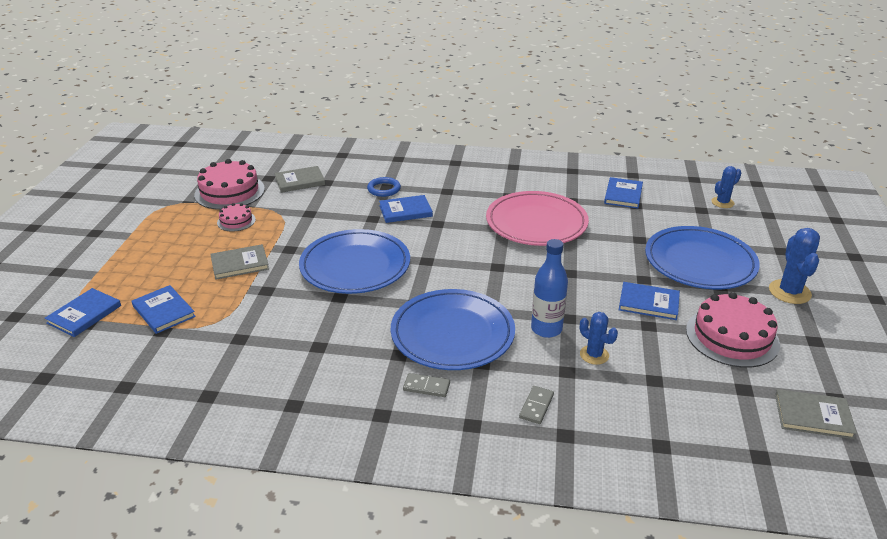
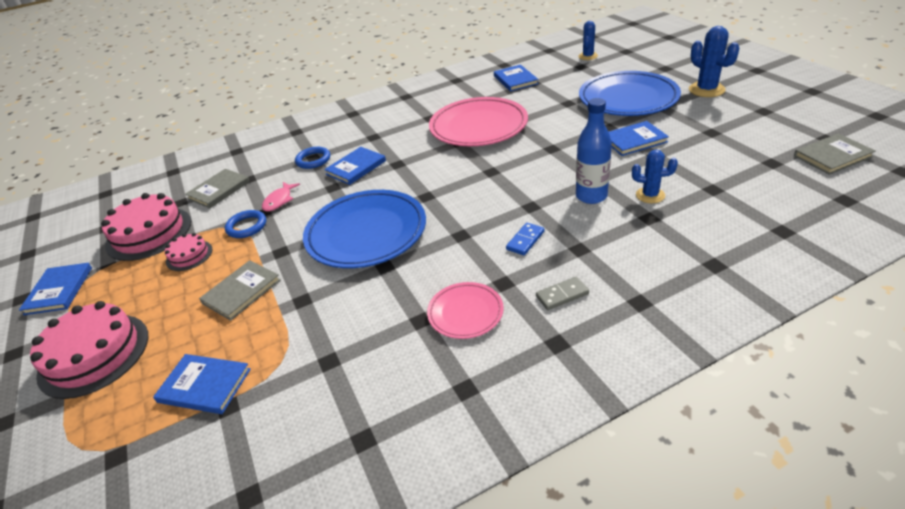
camera: 30 degrees left, 5 degrees up
blue book [45,288,121,337] -> blue book moved to [19,263,92,315]
blue plate [391,289,515,370] -> blue domino [506,223,545,255]
grey domino [519,386,554,424] -> none
pink cake [686,292,780,368] -> pink cake moved to [30,301,148,399]
none -> blue ring [225,210,266,238]
none -> pink fish [262,182,300,212]
none -> pink plate [427,282,504,339]

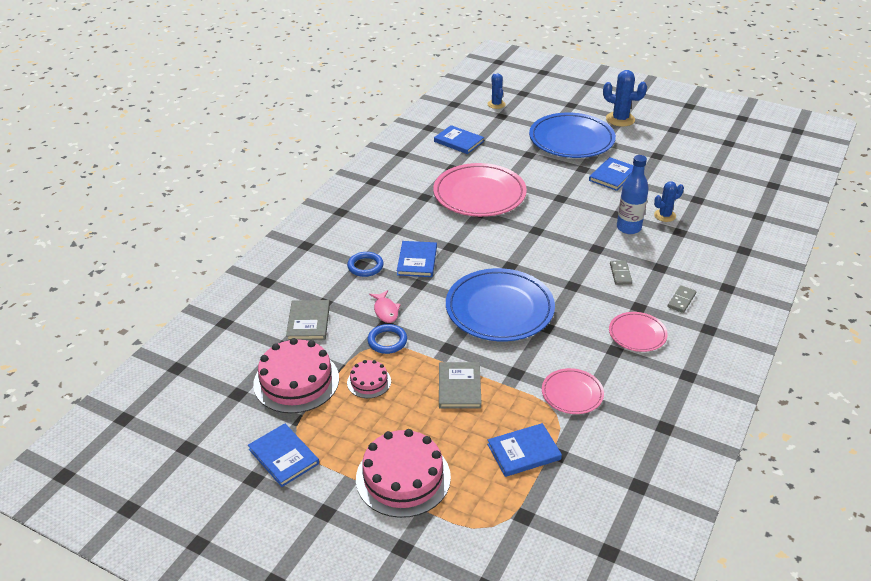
camera: 40 degrees left, 0 degrees up
blue domino [506,223,545,255] -> grey domino [610,260,632,285]
grey book [794,133,876,175] -> none
none -> pink plate [542,368,604,414]

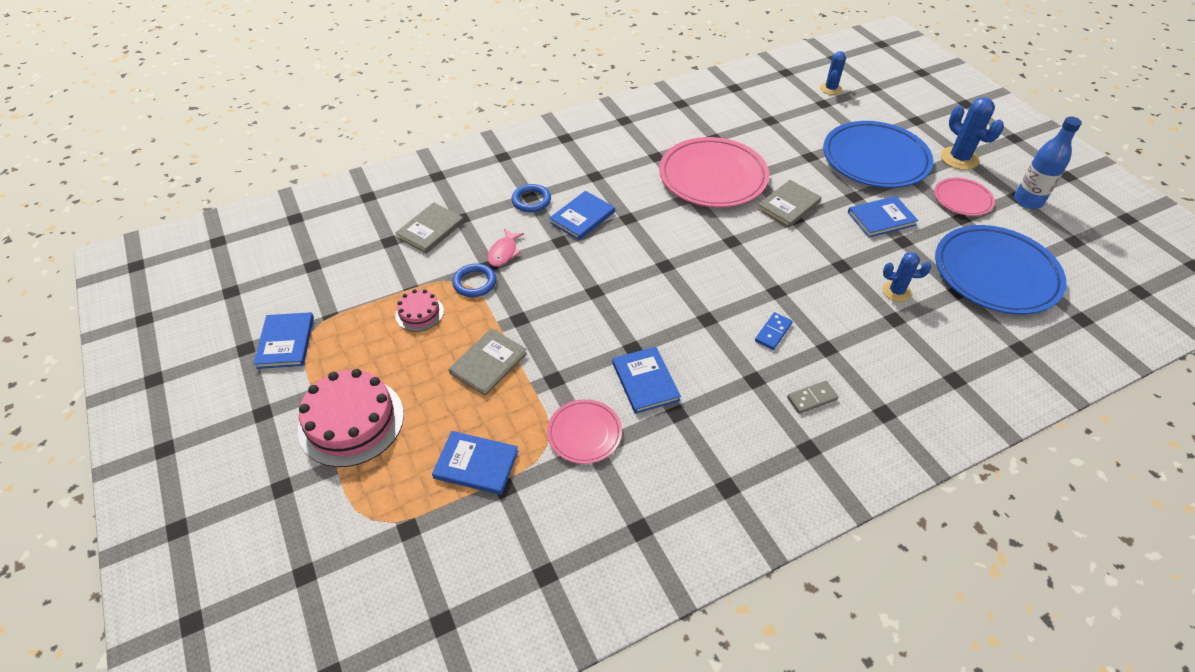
camera: 35 degrees right, 10 degrees up
pink cake [253,338,339,413] -> none
blue book [434,125,484,154] -> blue book moved to [612,347,681,414]
blue plate [446,268,555,341] -> blue plate moved to [935,225,1067,314]
pink plate [609,312,668,352] -> pink plate moved to [934,178,995,216]
grey domino [610,260,632,285] -> blue domino [755,312,793,350]
blue bottle [617,155,649,234] -> blue bottle moved to [1014,117,1082,209]
none -> grey book [757,180,822,228]

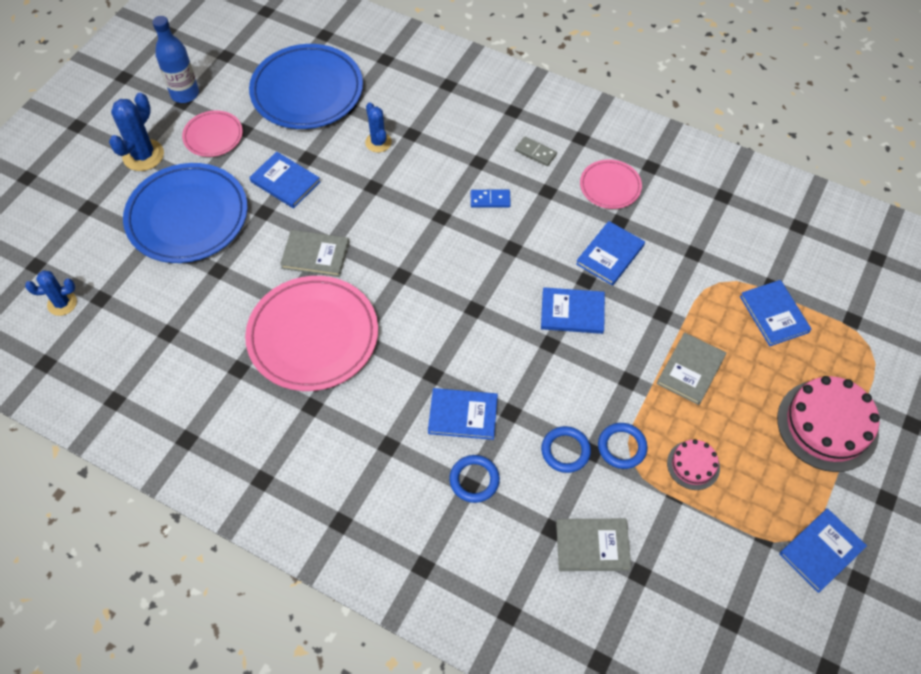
camera: 125 degrees left, 10 degrees up
grey book [449,328,527,396] -> grey book turned 60 degrees counterclockwise [657,332,726,405]
pink fish [488,229,524,267] -> blue ring [541,426,591,473]
pink plate [547,399,622,464] -> pink plate moved to [580,159,642,209]
none -> blue book [541,287,605,334]

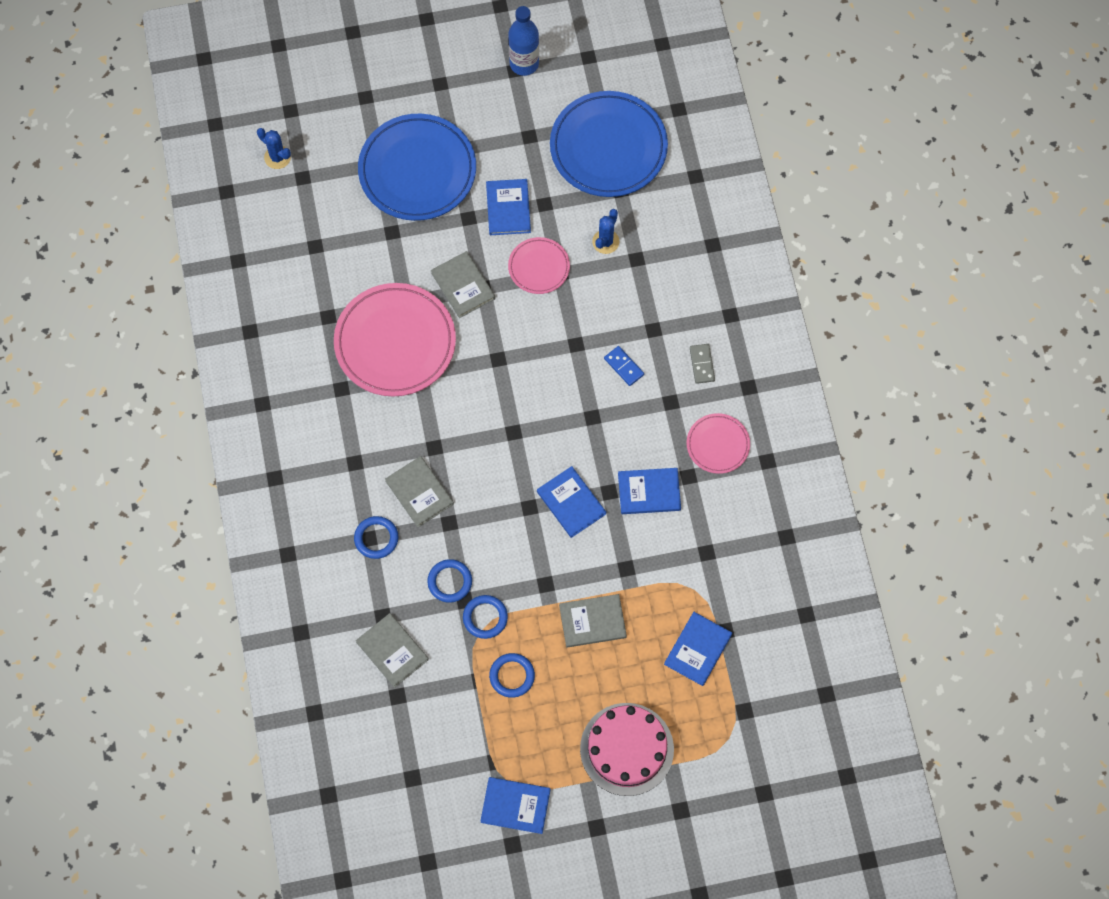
camera: 50 degrees right, 10 degrees up
blue cactus [109,93,164,171] -> none
pink plate [182,110,243,157] -> pink plate moved to [508,237,570,294]
blue book [428,388,498,440] -> grey book [385,456,454,527]
pink cake [667,439,720,490] -> blue ring [489,653,535,698]

